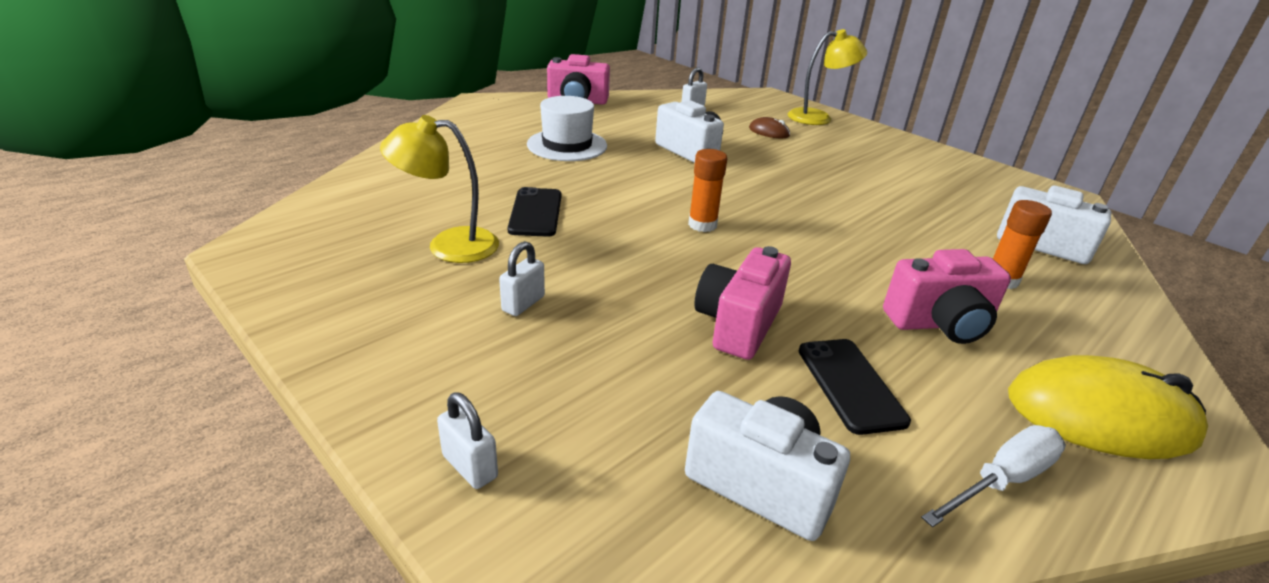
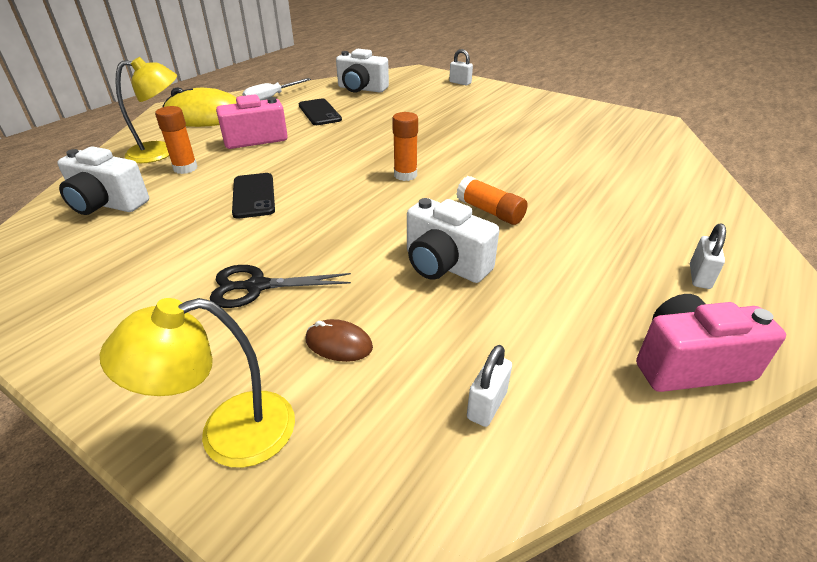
camera: 170 degrees right, 5 degrees up
yellow lamp [380,115,499,263] -> yellow lamp moved to [115,57,177,163]
white padlock [499,241,545,316] -> white padlock moved to [690,224,726,289]
black phone [507,187,562,237] -> black phone moved to [232,173,275,219]
white hat [527,96,607,161] -> none
pink camera [694,246,791,360] -> none
none -> black scissors [210,265,351,308]
none -> orange glue stick [457,176,527,225]

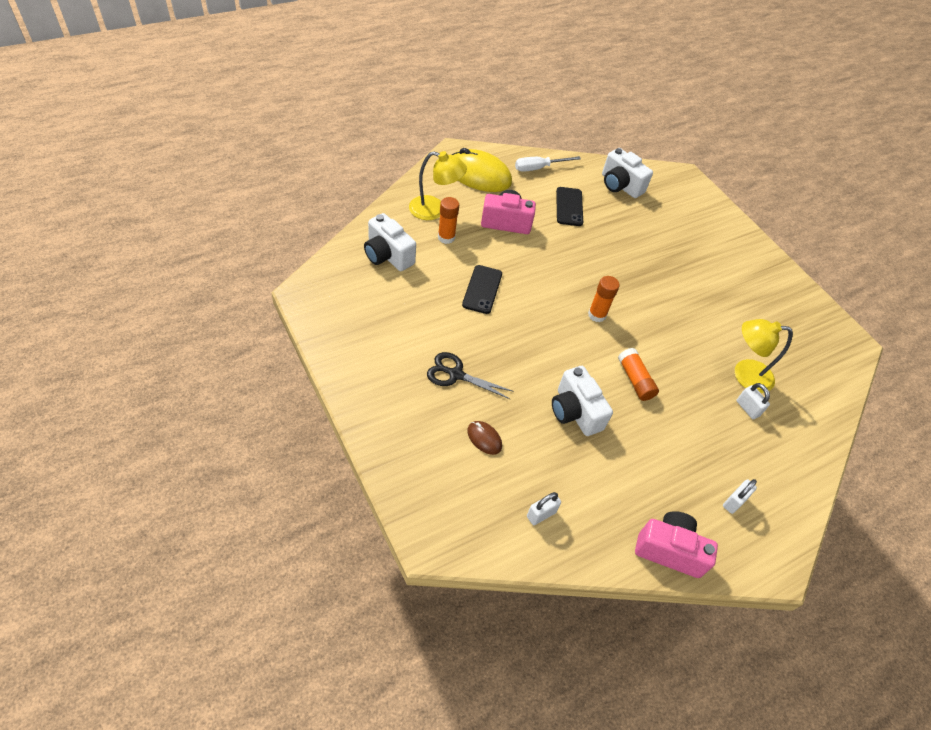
camera: 20 degrees right, 15 degrees up
yellow lamp [100,298,295,468] -> yellow lamp moved to [735,319,793,393]
white padlock [449,49,473,85] -> white padlock moved to [736,383,770,419]

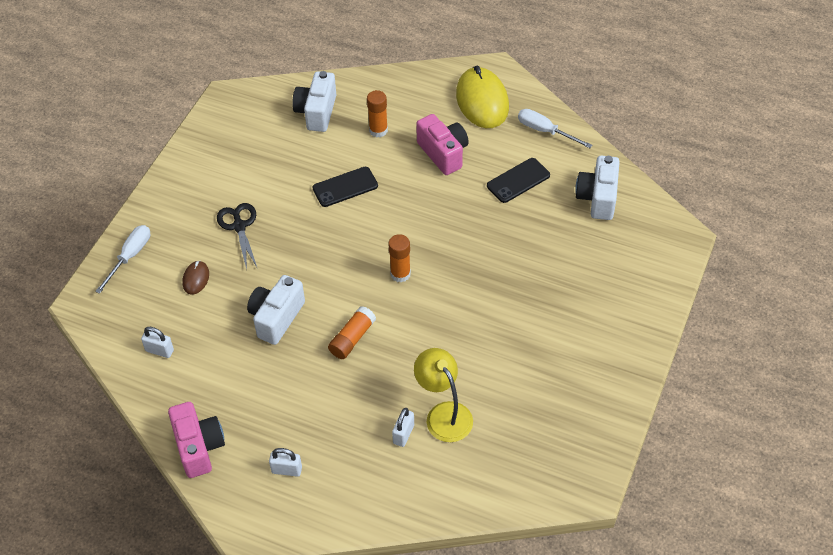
camera: 60 degrees right, 0 degrees up
yellow lamp [409,151,467,220] -> none
none -> white screwdriver [95,225,150,294]

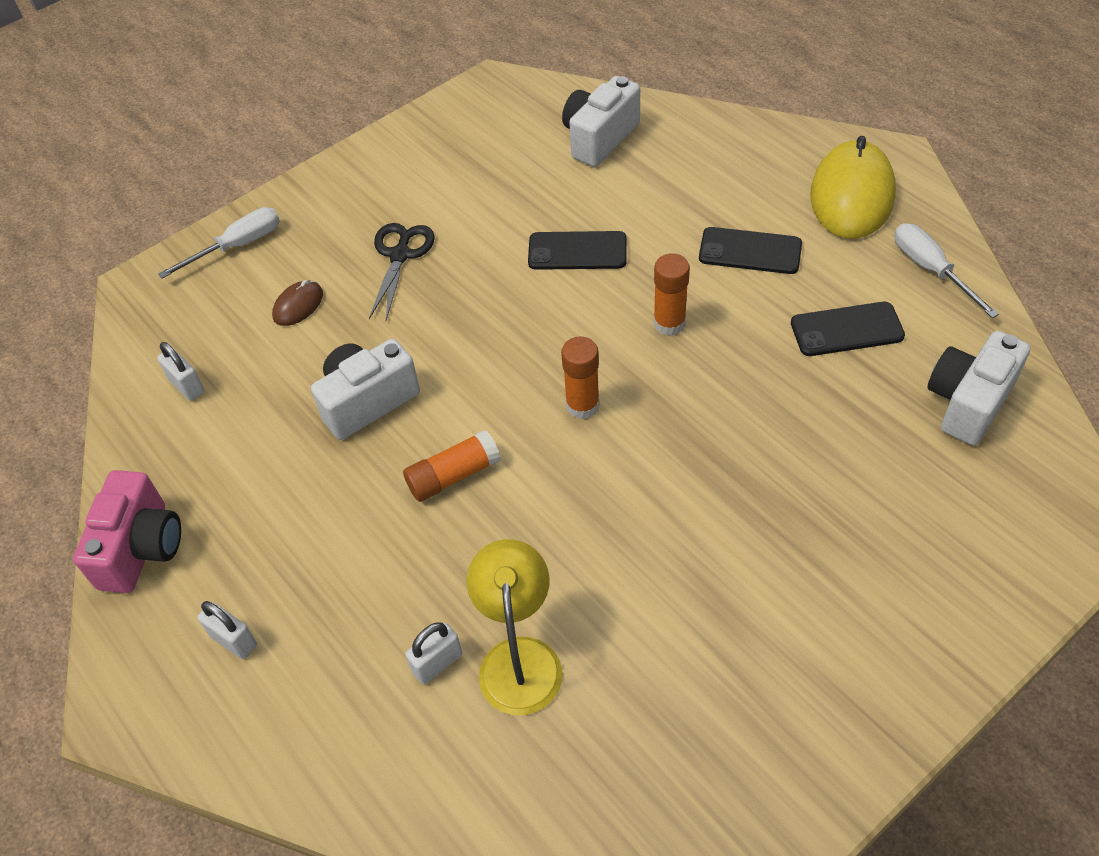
camera: 30 degrees right, 0 degrees up
orange glue stick [367,90,388,137] -> orange glue stick moved to [654,253,690,336]
pink camera [416,114,469,175] -> black phone [699,227,802,274]

